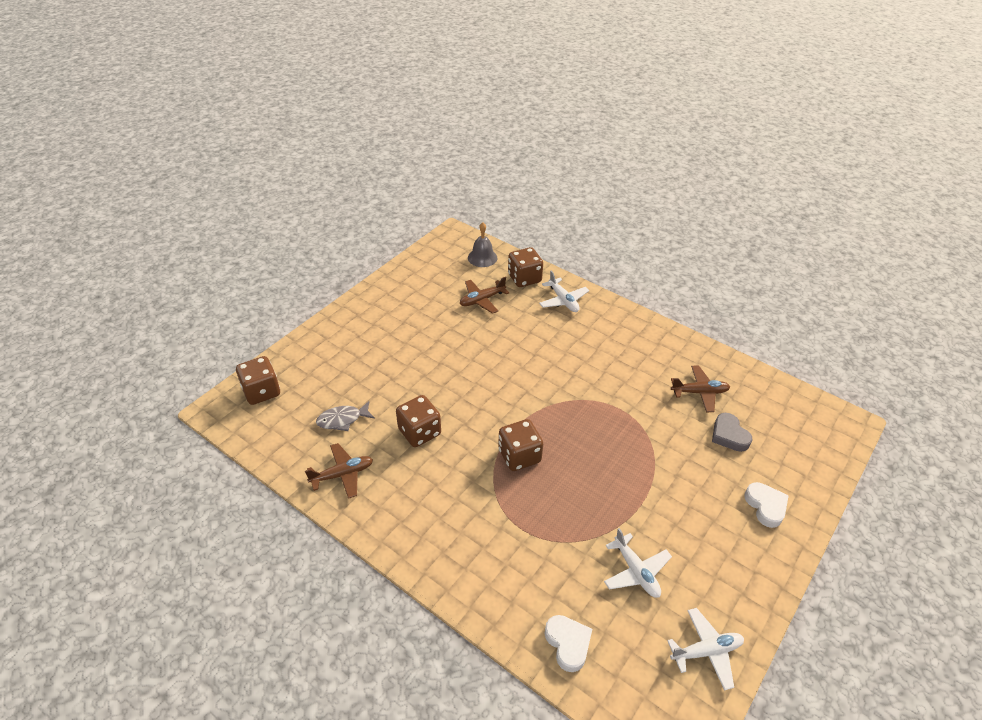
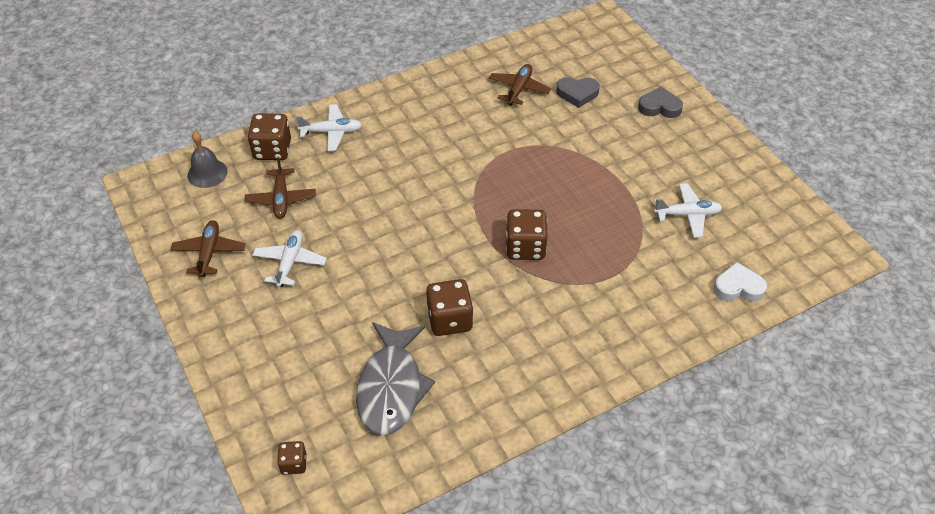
camera: 65 degrees left, 5 degrees up
brown dice [236,356,280,405] -> brown dice [277,441,306,475], size x0.56
brown plane [305,443,373,499] -> brown plane moved to [170,220,246,277]
grey fish [316,401,375,431] -> grey fish [356,322,435,436], size x1.83
white plane [667,608,744,691] -> white plane moved to [252,230,327,287]
white heart [744,482,789,528] -> grey heart [638,87,683,118]

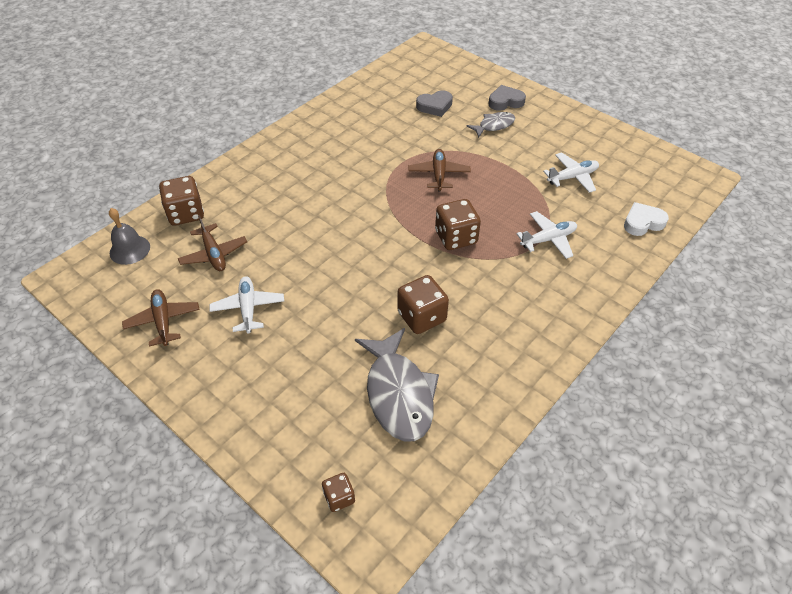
camera: 20 degrees left, 0 degrees up
white plane [296,104,362,151] -> white plane moved to [516,211,577,259]
brown plane [489,64,551,106] -> brown plane moved to [408,149,471,192]
none -> grey fish [466,112,515,138]

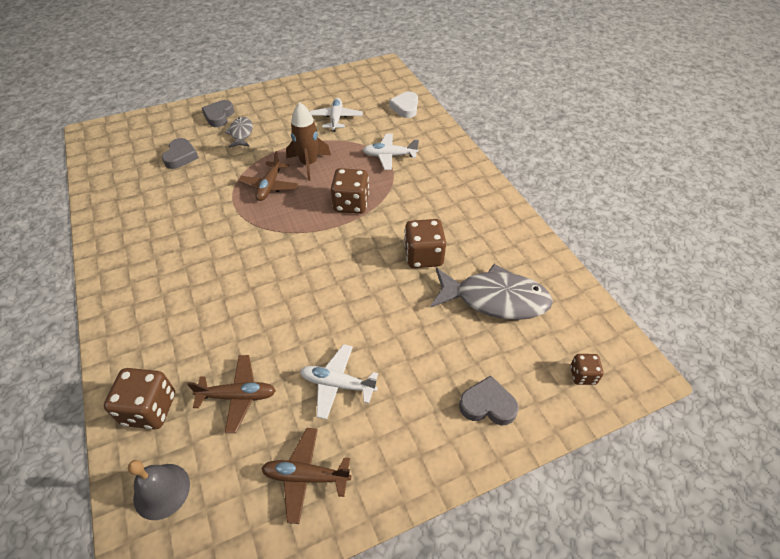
camera: 65 degrees left, 0 degrees up
brown plane [408,149,471,192] -> brown plane turned 105 degrees counterclockwise [238,151,299,201]
white plane [516,211,577,259] -> white plane turned 90 degrees counterclockwise [363,134,419,170]
none -> brown rocket [286,102,331,181]
none -> grey heart [459,376,519,425]

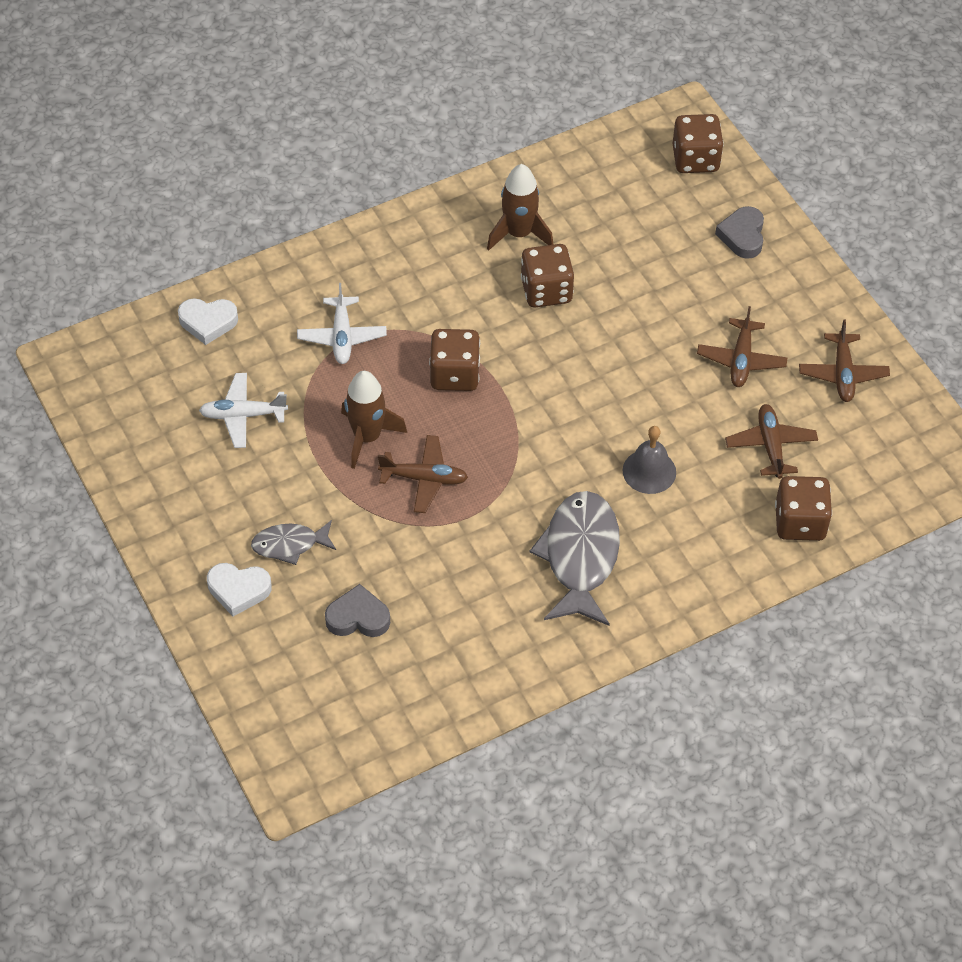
camera: 95 degrees left, 5 degrees up
grey bell [128,460,190,520] -> grey bell moved to [623,426,676,494]
grey heart [202,100,234,127] -> white heart [207,563,272,616]
white plane [300,344,378,420] -> brown plane [697,306,788,387]
grey fish [430,264,553,320] -> grey fish moved to [530,491,620,626]
brown dice [570,354,604,385] -> brown dice [673,114,724,173], size x1.79
none -> brown rocket [487,164,554,250]

